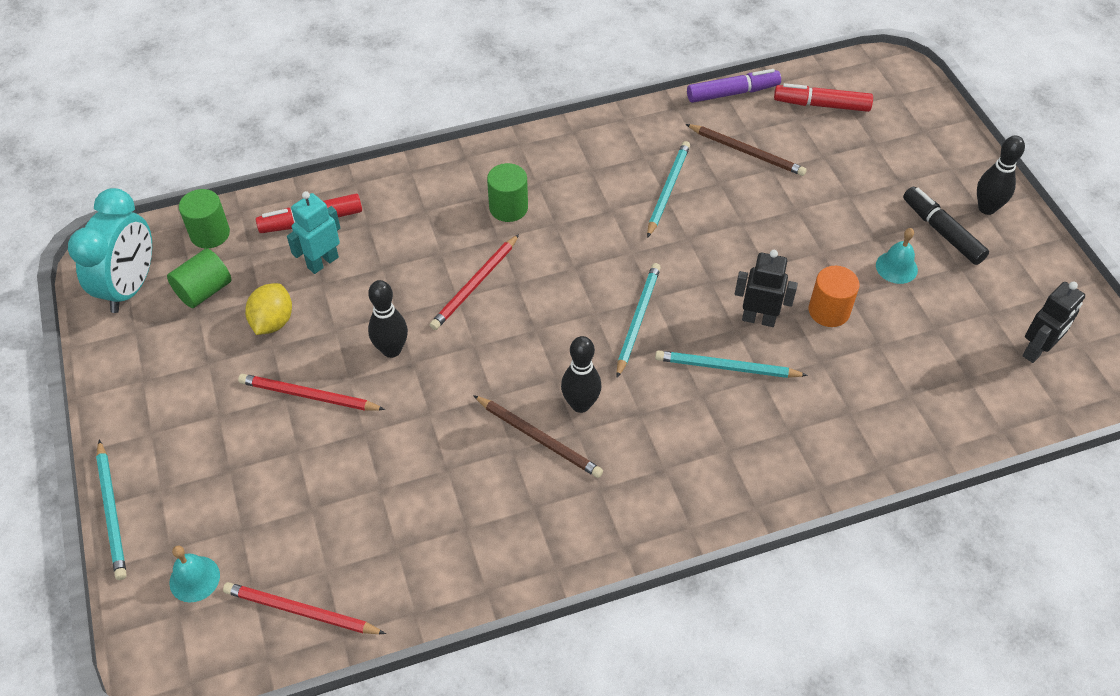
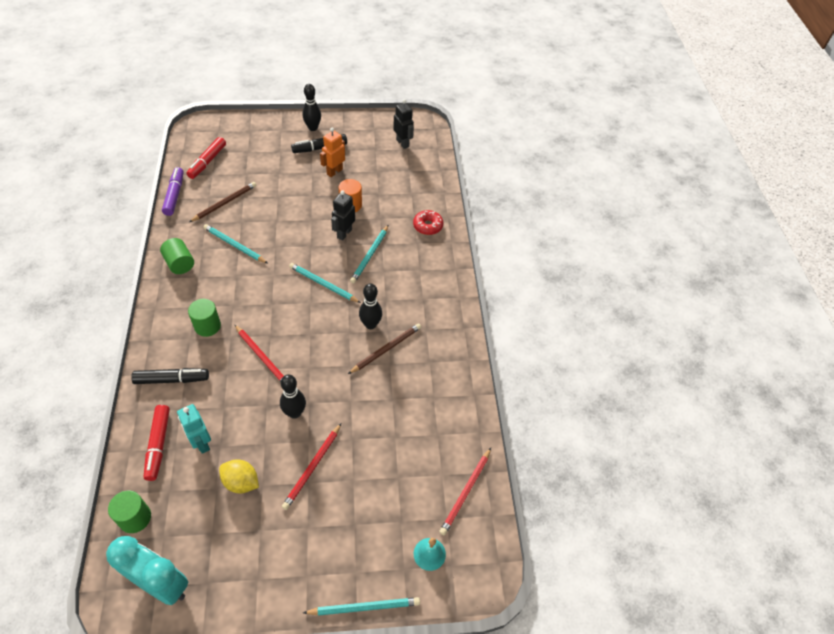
camera: 80 degrees left, 0 degrees up
green cylinder [167,248,232,308] -> green cylinder moved to [160,238,194,274]
turquoise bell [876,228,918,284] -> orange robot [320,128,345,177]
none -> black marker [131,368,209,384]
none -> red donut [413,210,443,235]

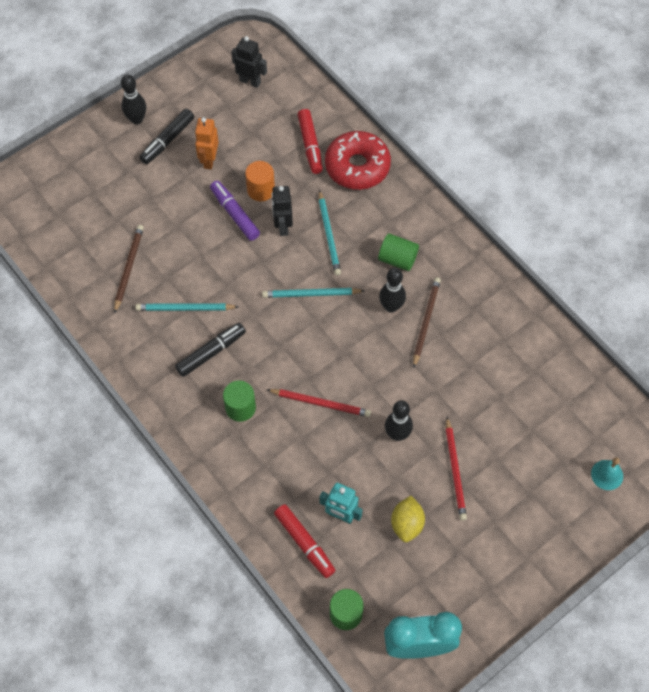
camera: 30 degrees left, 10 degrees up
black marker [131,368,209,384] -> black marker moved to [175,323,246,377]
green cylinder [160,238,194,274] -> green cylinder moved to [378,233,419,271]
purple marker [162,167,184,216] -> purple marker moved to [210,181,260,241]
red marker [186,137,226,179] -> red marker moved to [297,109,323,174]
yellow lemon [219,459,259,494] -> yellow lemon turned 75 degrees counterclockwise [391,496,425,542]
turquoise pencil [303,597,420,616] -> none
red donut [413,210,443,235] -> red donut [325,131,391,190], size x1.79
red pencil [439,448,491,535] -> none

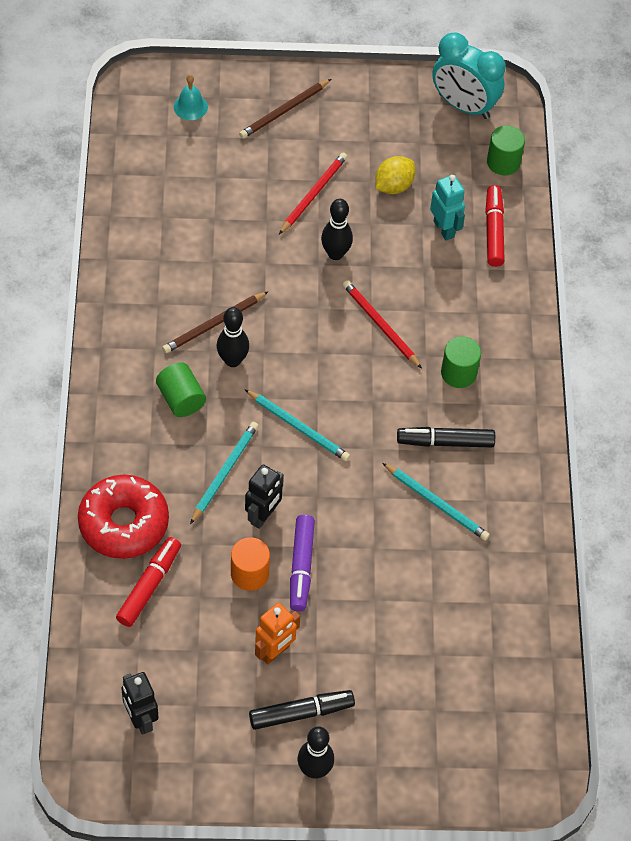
camera: 145 degrees left, 5 degrees down
brown pencil [114,225,144,314] -> brown pencil moved to [239,79,331,139]

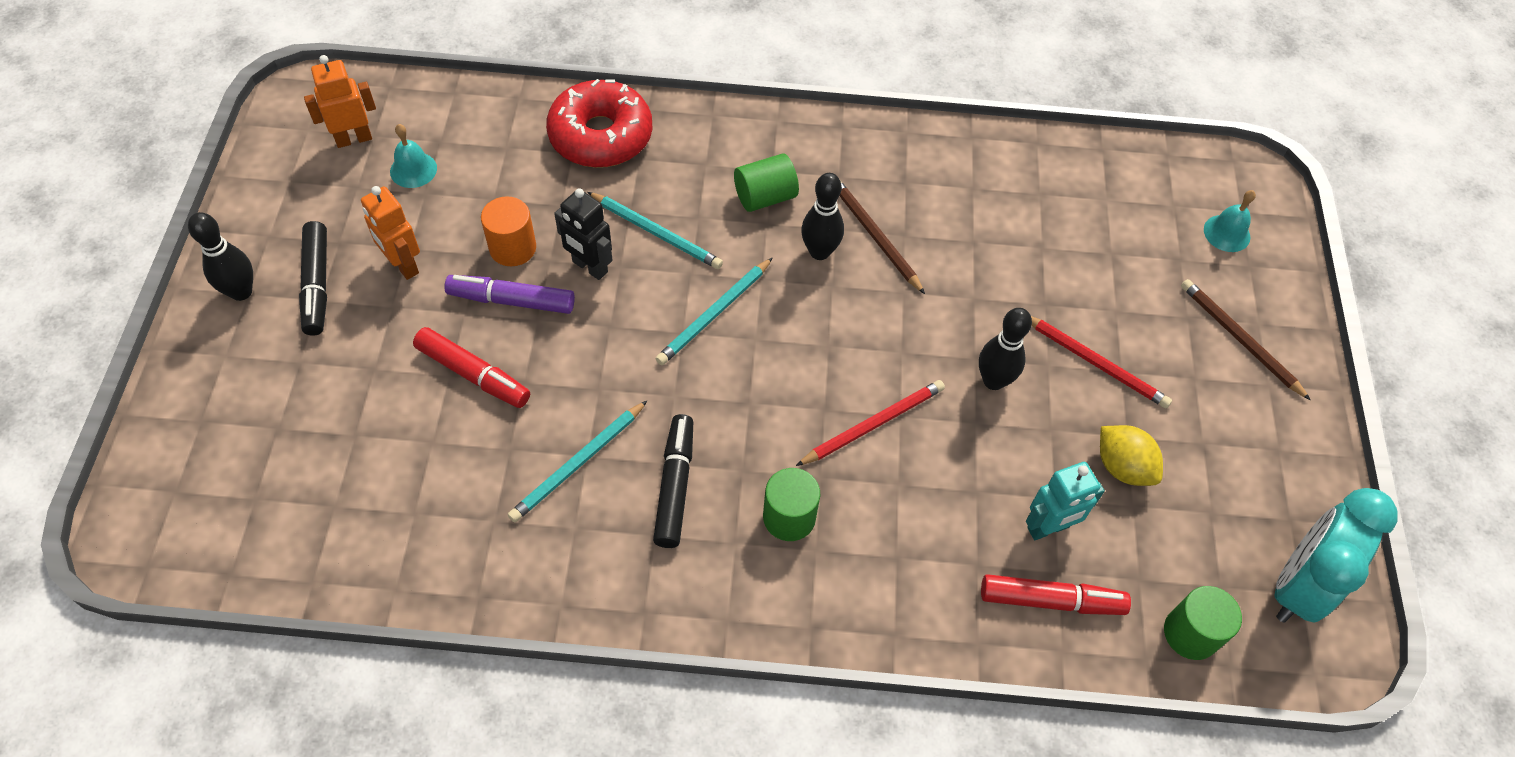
camera: 95 degrees right, 0 degrees up
red marker [116,537,181,627] -> red marker moved to [413,327,530,408]
black robot [121,672,159,735] -> orange robot [304,55,376,148]
none -> turquoise bell [390,124,437,188]

